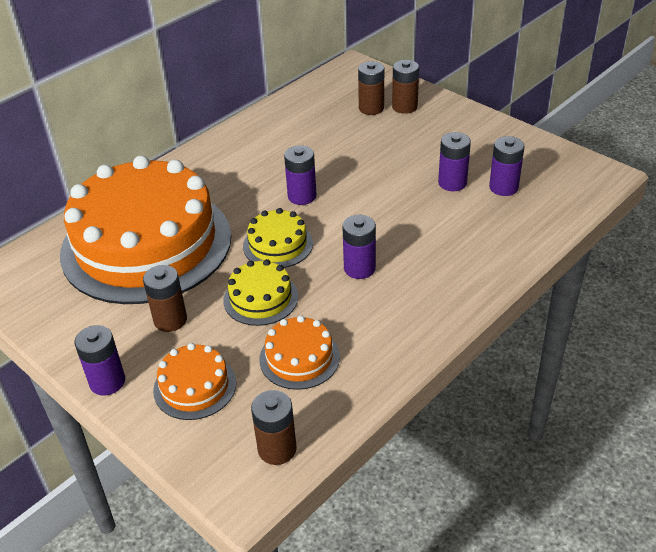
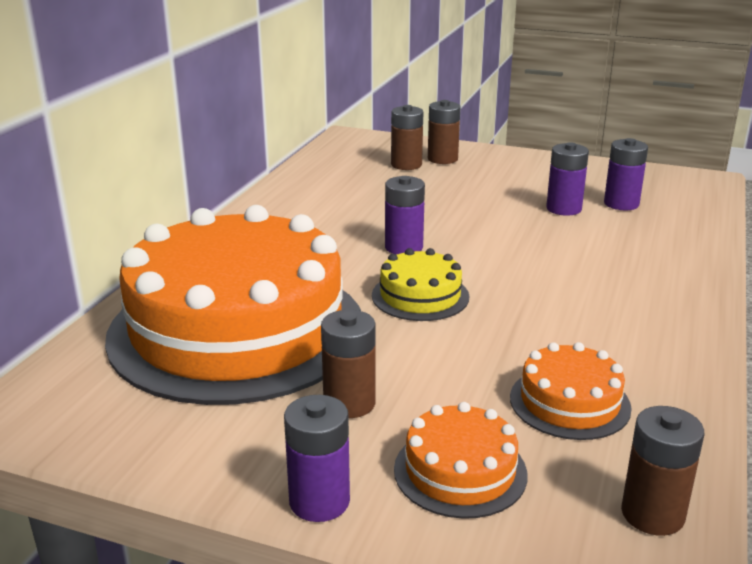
camera: 25 degrees left, 15 degrees down
yellow cake [223,259,298,326] -> none
purple battery [342,215,376,279] -> none

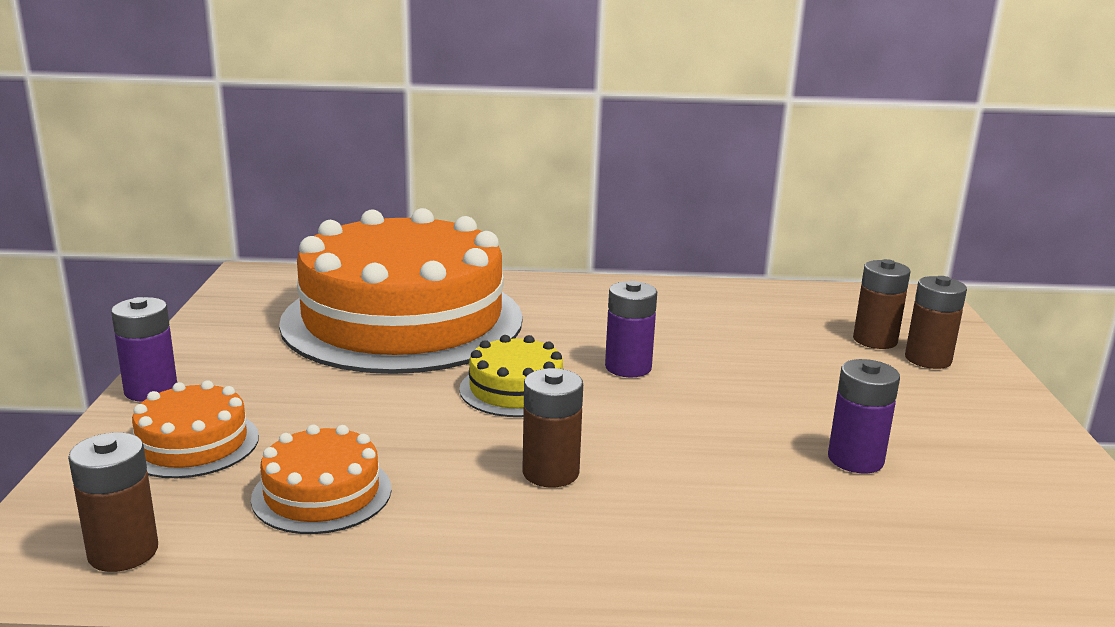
camera: 70 degrees right, 5 degrees down
brown battery [321,310,376,418] -> brown battery moved to [522,368,583,487]
purple battery [604,138,648,210] -> none

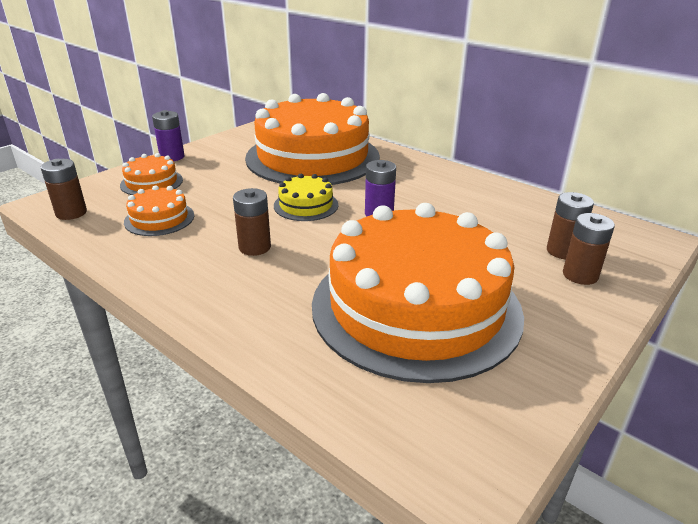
camera: 40 degrees right, 10 degrees up
purple battery [828,359,900,473] -> orange cake [312,203,524,383]

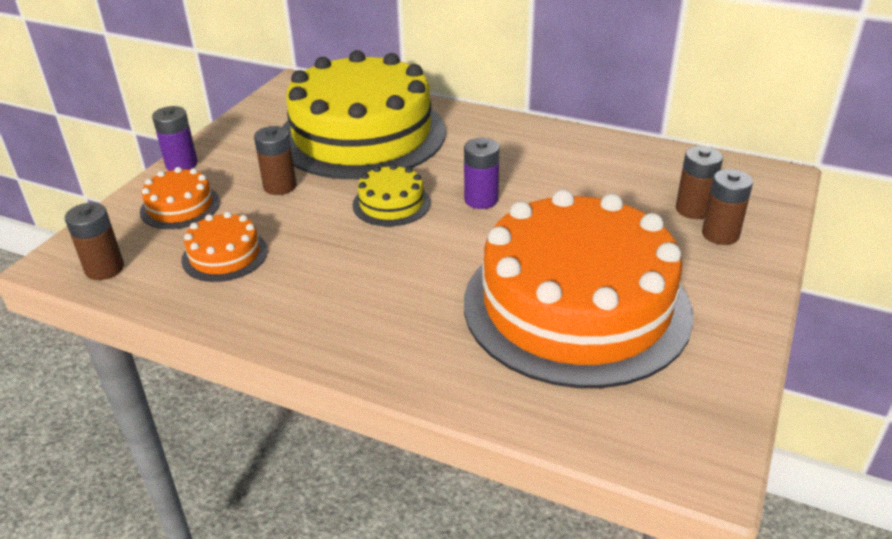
camera: 15 degrees left, 5 degrees up
brown battery [233,188,271,256] -> brown battery moved to [254,126,297,195]
orange cake [245,93,380,185] -> yellow cake [282,50,446,179]

